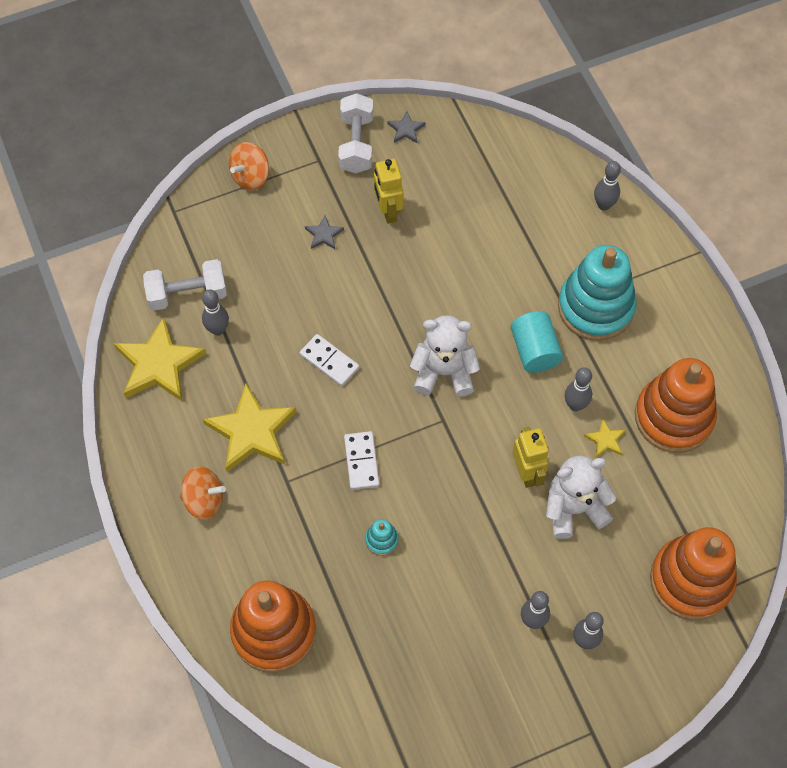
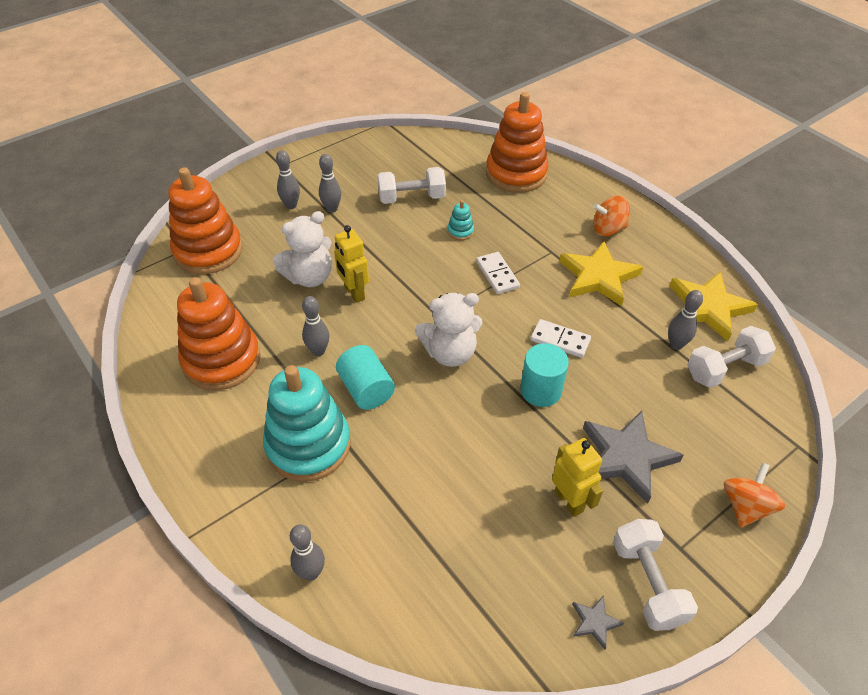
camera: 165 degrees right, 15 degrees down
grey star [305,215,344,249] -> grey star [583,410,683,504], size x2.23
yellow star [584,419,626,458] -> none
none -> white dumbbell [377,167,446,204]
none -> turquoise cylinder [520,343,569,407]

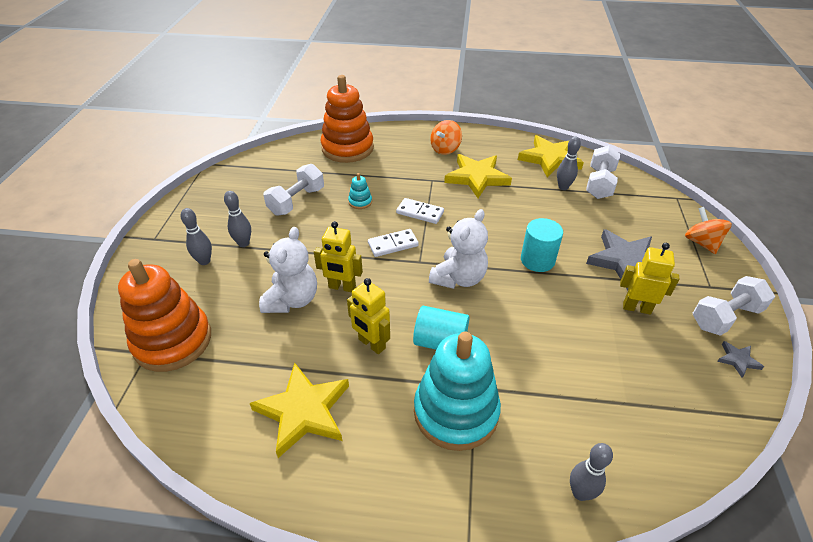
camera: 45 degrees left, 5 degrees down
orange stacking toy [177,277,261,390] -> yellow star [250,363,349,458]
grey bowling pin [302,296,329,356] -> yellow robot [347,278,390,354]
white domino [531,319,591,358] -> white domino moved to [368,229,419,257]
white dumbbell [613,519,698,631] -> white dumbbell turned 60 degrees counterclockwise [693,276,775,336]

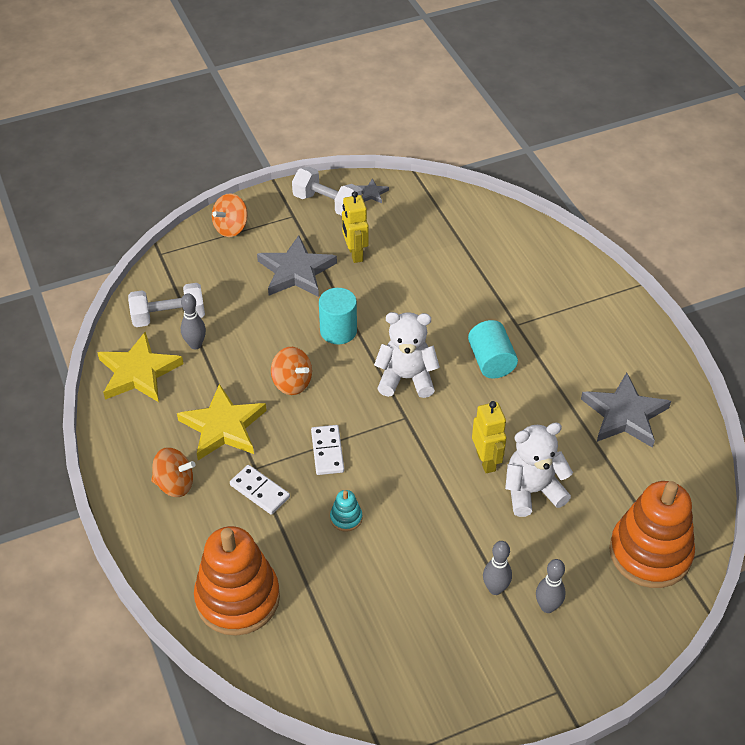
camera: 120 degrees left, 5 degrees up
yellow star [250,363,349,458] -> grey star [581,373,671,448]
white dumbbell [263,164,324,216] -> none
yellow robot [347,278,390,354] -> none
white domino [368,229,419,257] -> white domino moved to [230,465,290,515]
turquoise stacking toy [414,332,501,451] -> none
grey bowling pin [570,443,613,501] -> none
none -> orange spinning top [271,347,312,395]

